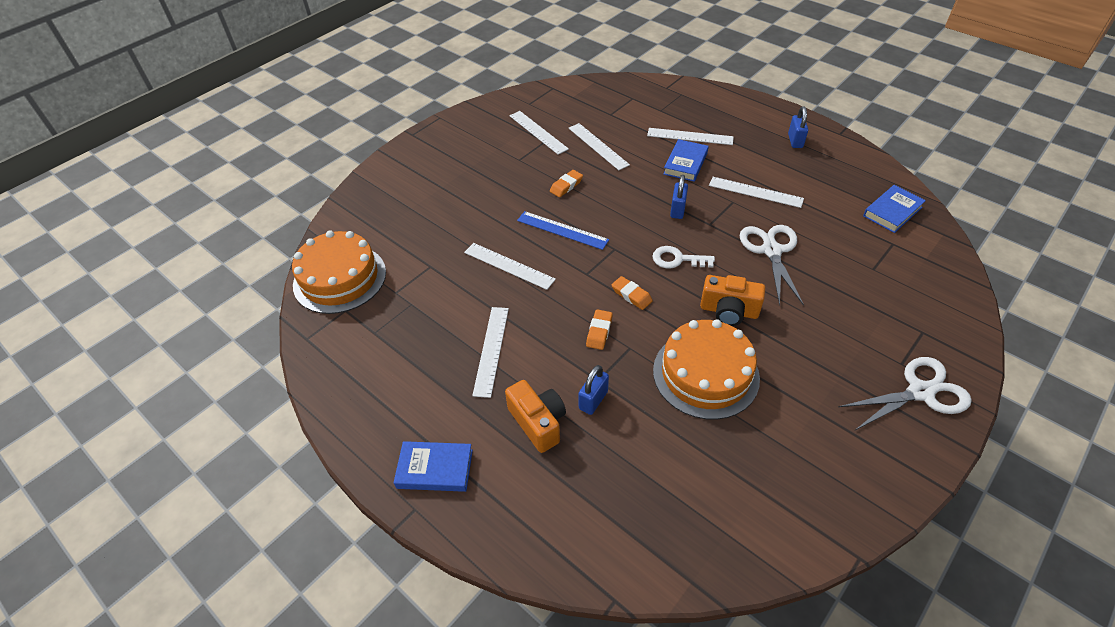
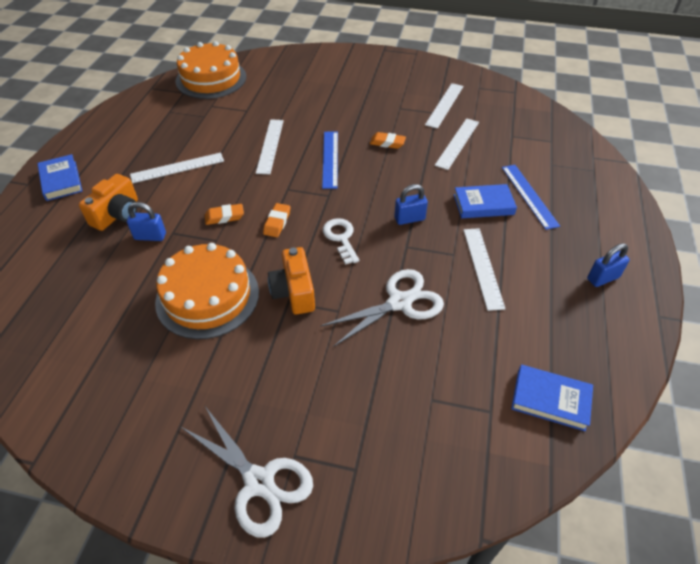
camera: 60 degrees right, 0 degrees up
white ruler [647,128,734,145] -> blue ruler [502,165,560,230]

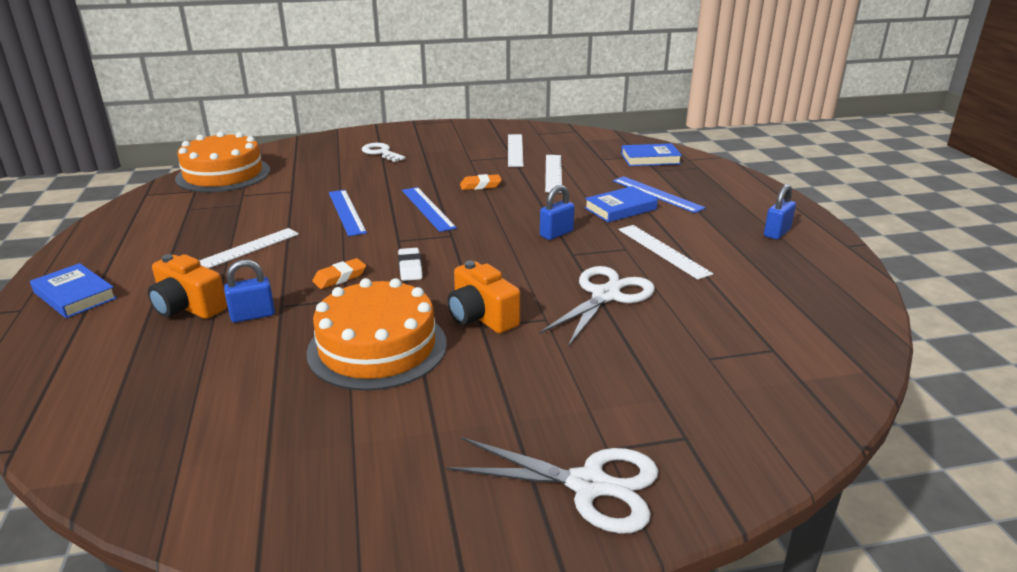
camera: 25 degrees left, 20 degrees down
orange camera [79,174,138,231] -> orange camera turned 120 degrees clockwise [148,254,227,319]
white ruler [256,119,284,174] -> blue ruler [329,190,367,236]
orange eraser [263,203,291,237] -> white eraser [398,248,423,281]
white key [323,218,359,265] -> white key moved to [362,143,405,162]
blue book [511,365,593,431] -> blue book moved to [621,143,682,166]

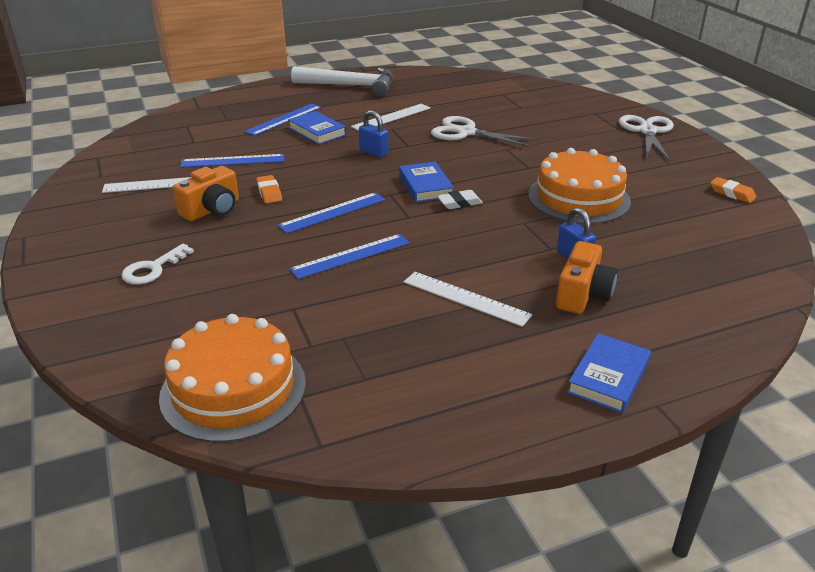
camera: 100 degrees left, 5 degrees up
orange eraser [312,258,366,289] -> orange eraser moved to [710,177,756,203]
orange camera [448,261,520,333] -> orange camera moved to [173,166,239,221]
white ruler [545,155,562,193] -> blue ruler [180,154,284,168]
blue book [621,143,682,166] -> blue book moved to [399,162,454,203]
blue padlock [764,184,796,240] -> white hammer [291,66,393,97]

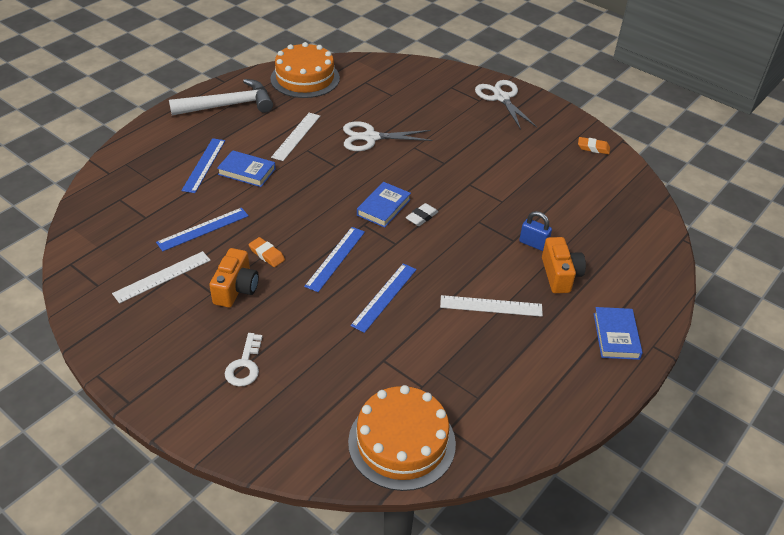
camera: 30 degrees left, 10 degrees up
blue padlock [359,110,389,157] -> none
blue book [399,162,454,203] -> blue book turned 75 degrees clockwise [357,182,411,228]
orange cake [528,148,631,224] -> orange cake moved to [270,42,340,98]

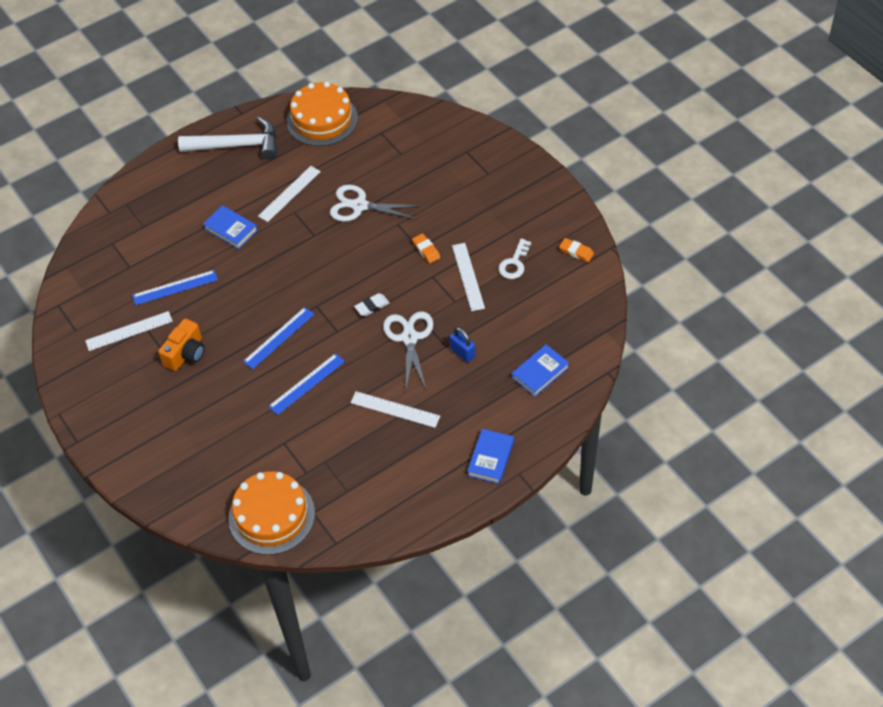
camera: 20 degrees right, 10 degrees up
blue ruler [181,138,225,193] -> none
white key [225,333,262,386] -> white key moved to [498,239,531,279]
orange eraser [249,237,285,267] -> orange eraser moved to [412,233,441,264]
blue book [357,182,411,228] -> blue book moved to [511,344,569,397]
white scissors [475,80,537,130] -> white scissors moved to [383,311,433,389]
orange camera [542,237,586,293] -> none
none -> white ruler [452,243,485,311]

